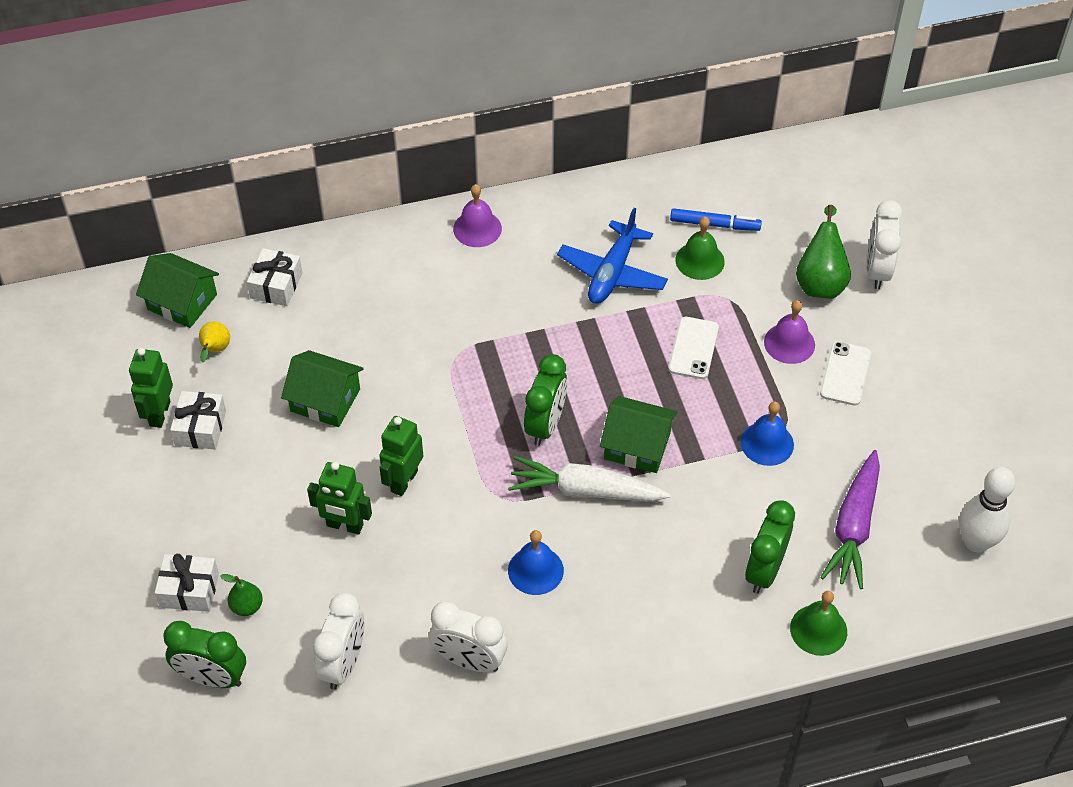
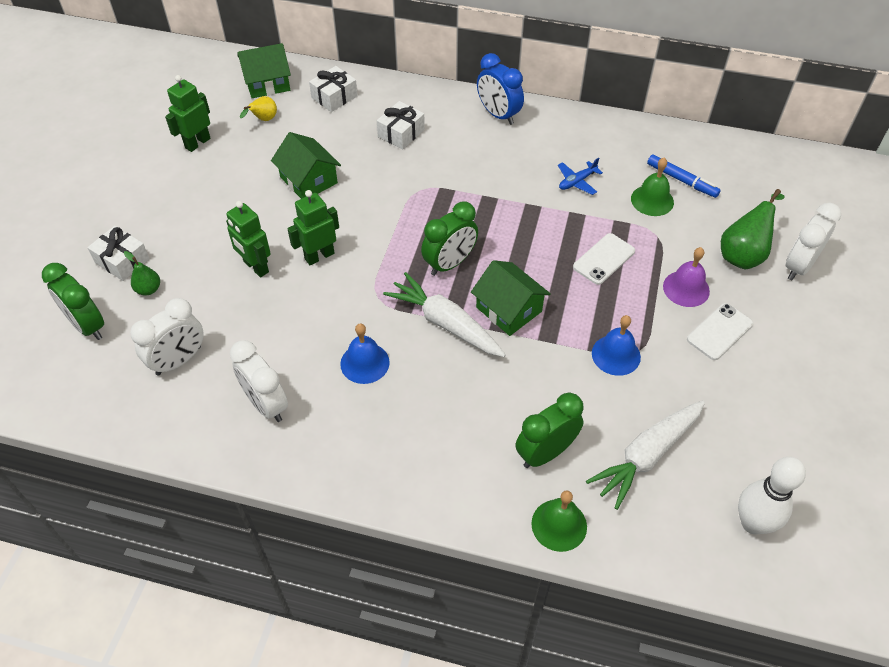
camera: 30 degrees right, 0 degrees up
green house [136,253,219,328] -> green house turned 75 degrees counterclockwise [238,43,291,98]
white gift [170,391,226,450] -> white gift moved to [377,101,425,149]
purple bell [453,184,502,247] -> blue clock [477,53,524,125]
blue plane [557,208,668,304] -> blue plane [558,157,603,195], size x0.54
purple carrot [820,450,880,589] -> white carrot [586,400,705,510]

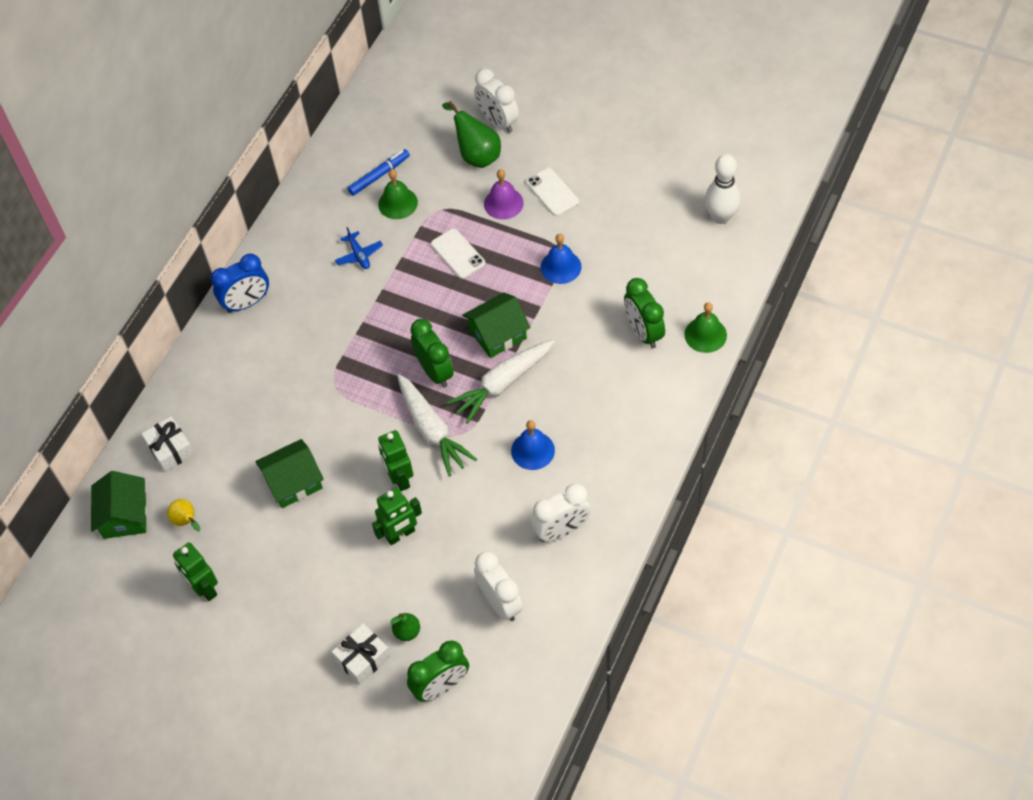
camera: 75 degrees left, 5 degrees up
white gift [377,101,425,149] -> none
white carrot [586,400,705,510] -> white carrot moved to [397,374,477,476]

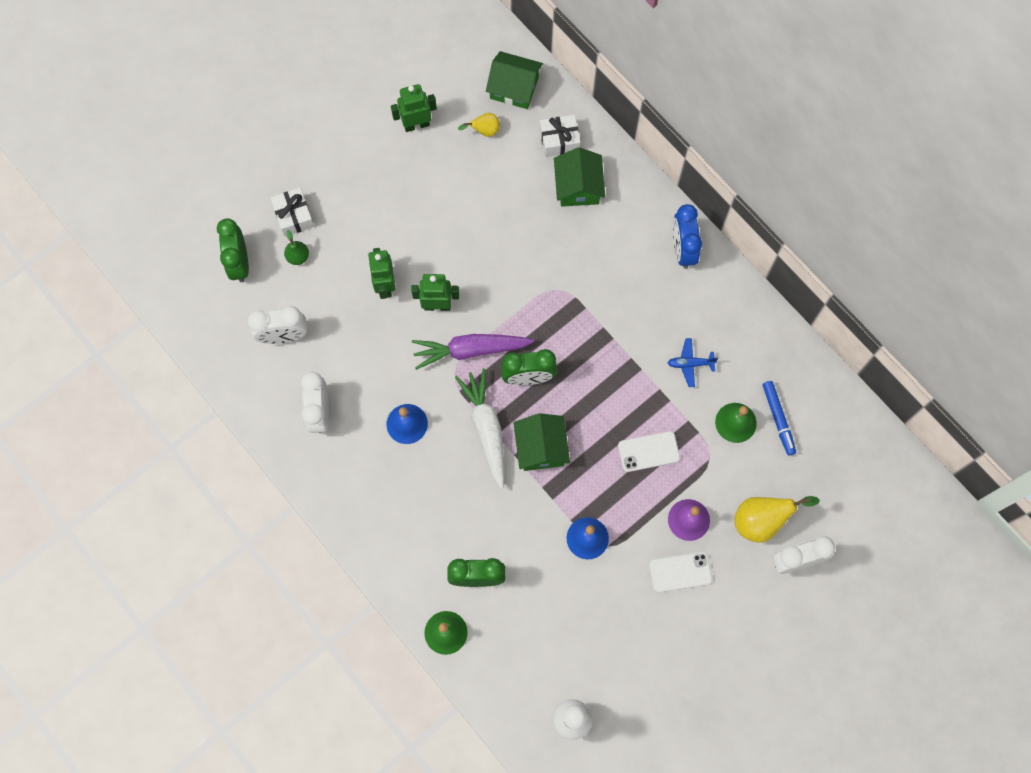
camera: 110 degrees right, 15 degrees up
green house [255,439,324,508] -> green house moved to [554,147,605,207]
white carrot [397,374,477,476] -> purple carrot [412,334,534,370]
green pear [442,101,501,168] -> yellow pear [734,496,820,543]

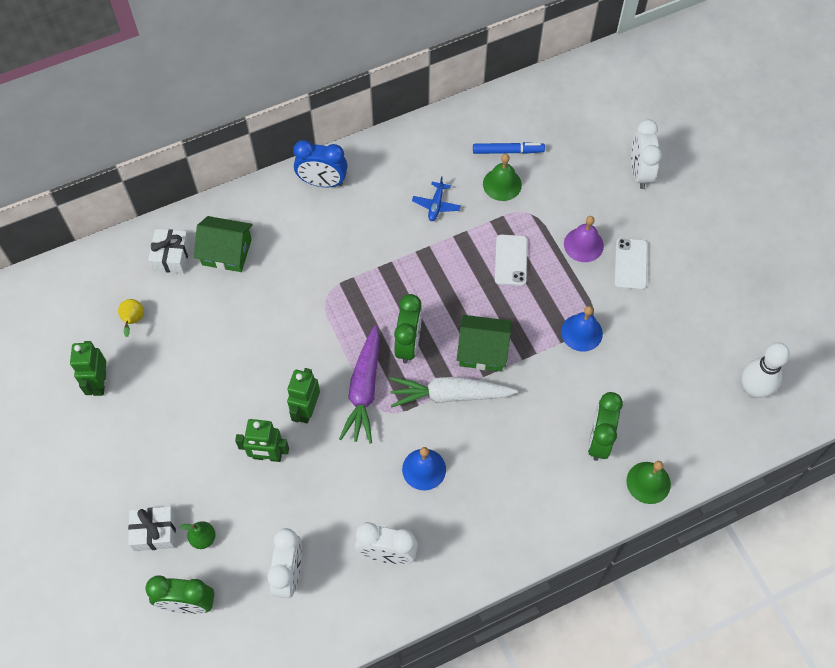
camera: 75 degrees left, 10 degrees down
green house [486,51,543,109] -> none
yellow pear [734,496,820,543] -> none

